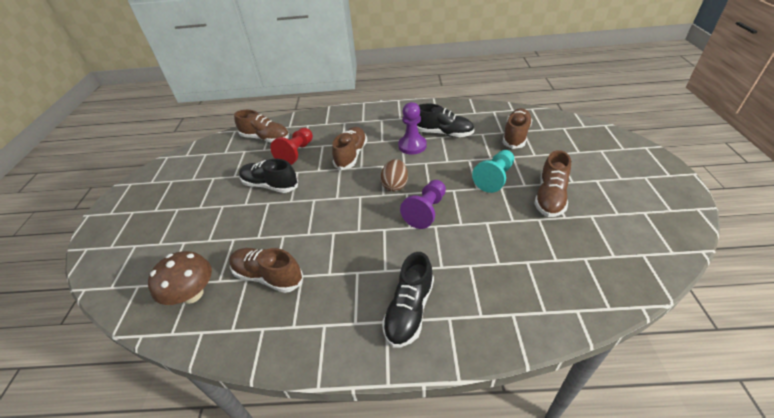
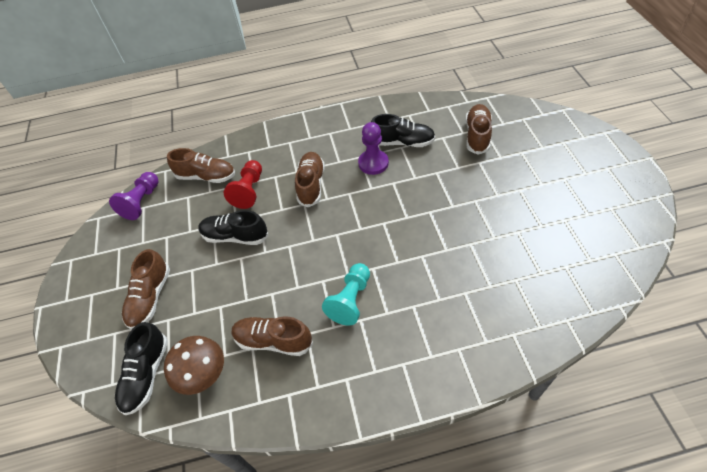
camera: 10 degrees left, 10 degrees up
brown egg [380,159,408,192] -> none
black shoe [382,252,434,348] -> black shoe moved to [115,322,168,415]
purple pawn [400,180,446,229] -> purple pawn moved to [109,172,159,220]
turquoise pawn [472,150,514,193] -> turquoise pawn moved to [322,263,370,326]
brown shoe [534,150,571,217] -> brown shoe moved to [122,249,170,330]

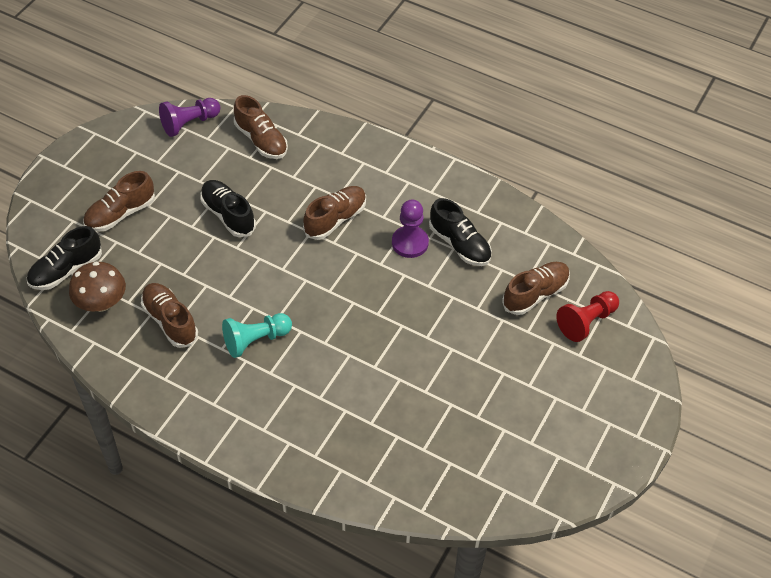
camera: 35 degrees right, 0 degrees up
red pawn [224,160,262,209] -> red pawn moved to [556,291,619,342]

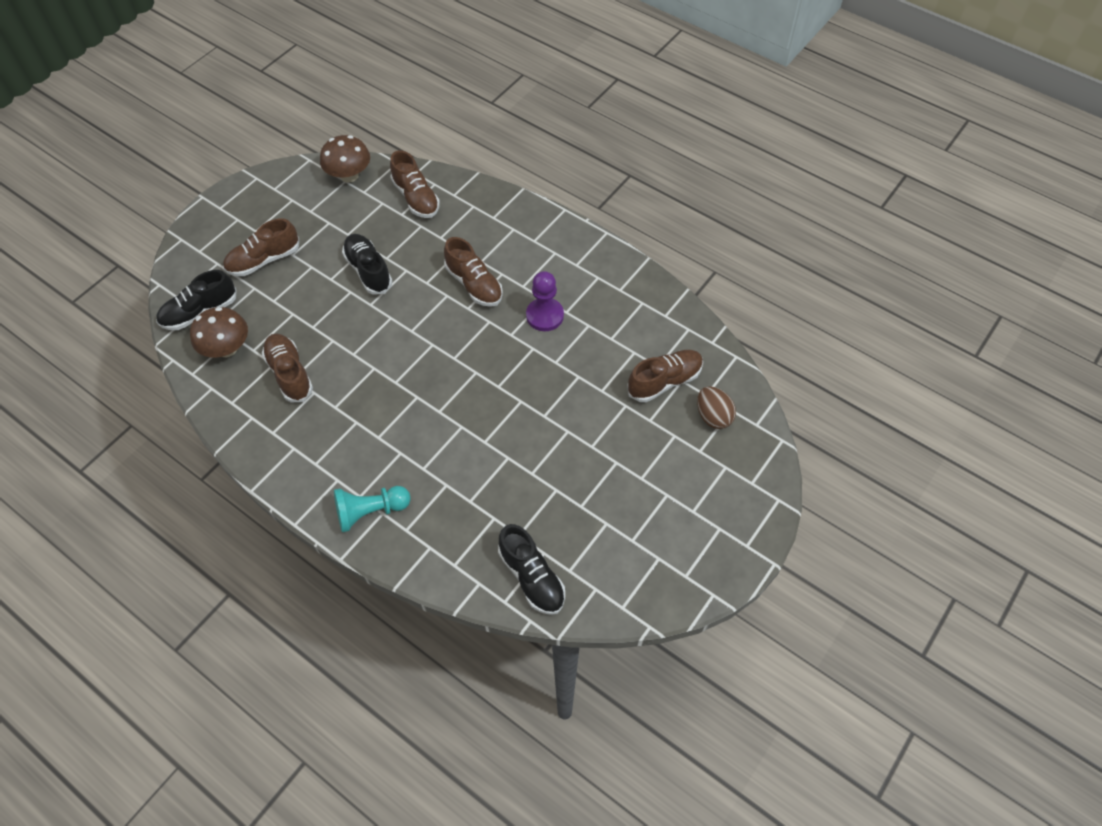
camera: 10 degrees right, 5 degrees up
purple pawn [159,98,220,137] -> brown mushroom [320,135,370,183]
turquoise pawn [222,313,292,358] -> turquoise pawn moved to [334,486,411,532]
brown shoe [303,186,366,240] -> brown shoe turned 90 degrees clockwise [444,237,503,307]
black shoe [429,198,492,266] -> black shoe moved to [498,524,565,615]
red pawn [556,291,619,342] -> brown egg [697,386,736,429]

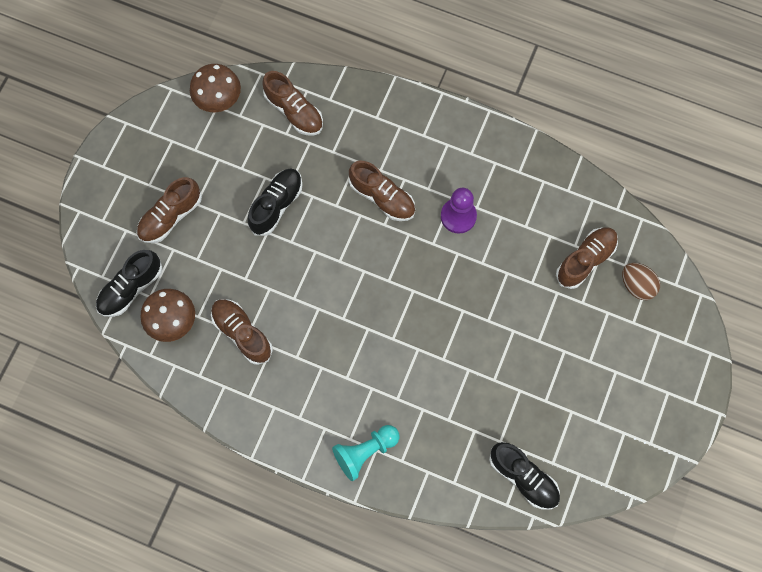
camera: 15 degrees left, 15 degrees up
black shoe [342,234,393,295] -> black shoe turned 75 degrees clockwise [248,168,303,236]

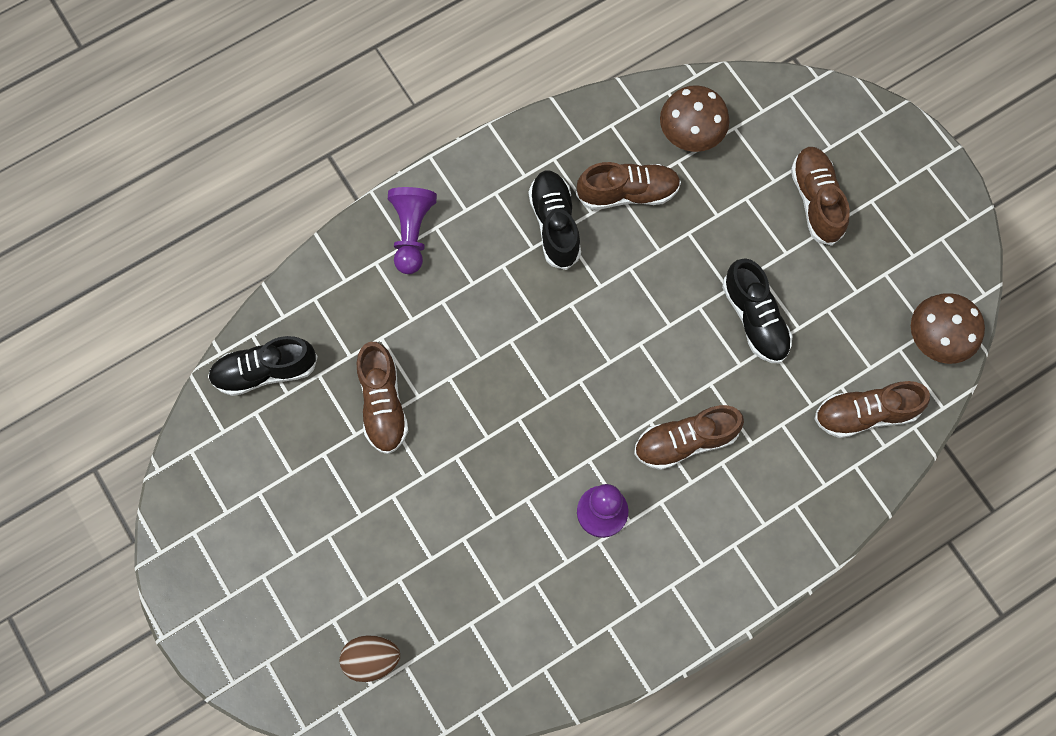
camera: 125 degrees right, 0 degrees up
black shoe [96,250,163,317] -> black shoe moved to [529,170,581,270]
turquoise pawn [332,425,399,481] -> purple pawn [388,187,437,274]
brown shoe [556,227,618,289] -> brown shoe moved to [357,342,408,454]

